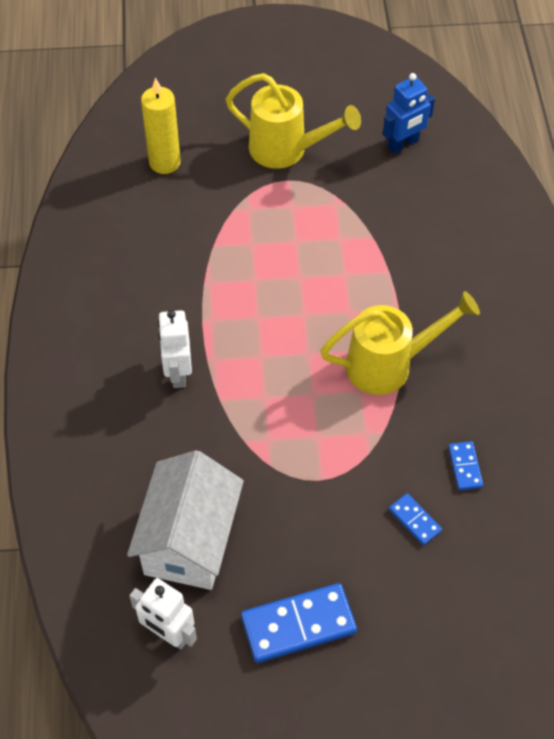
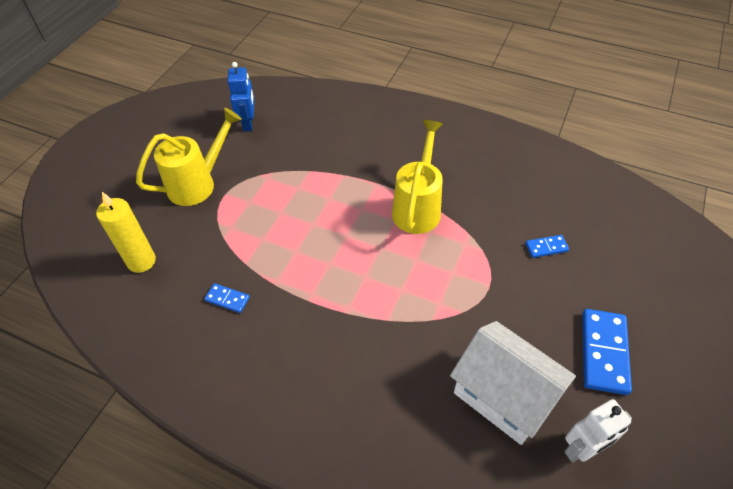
camera: 60 degrees left, 5 degrees down
white robot [158,310,192,388] -> none
blue domino [448,441,483,490] -> blue domino moved to [204,283,250,313]

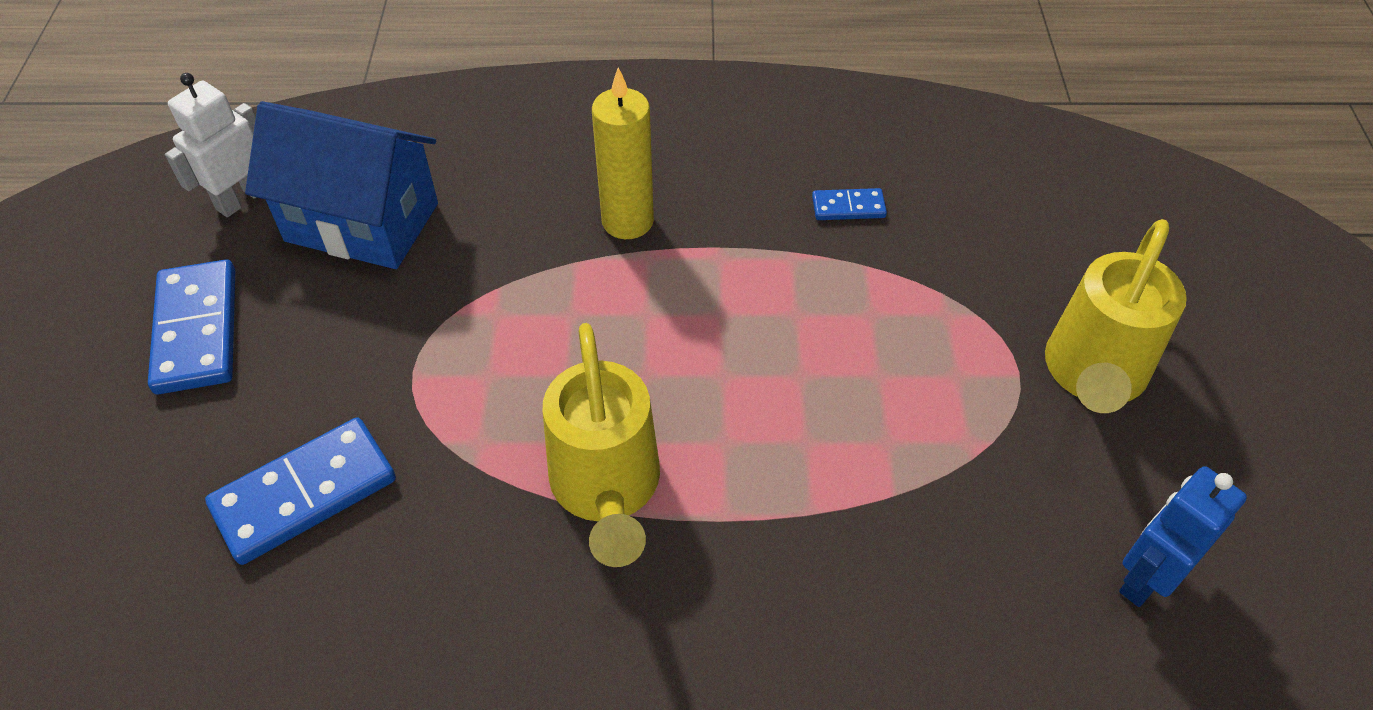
camera: 155 degrees right, 0 degrees up
yellow candle [96,192,156,273] -> yellow candle moved to [592,67,654,239]
blue robot [228,62,255,132] -> blue robot turned 75 degrees clockwise [1119,466,1247,607]
white house [450,321,576,445] -> blue house [245,101,438,269]
blue domino [526,235,569,258] -> blue domino [205,417,396,565], size x1.95

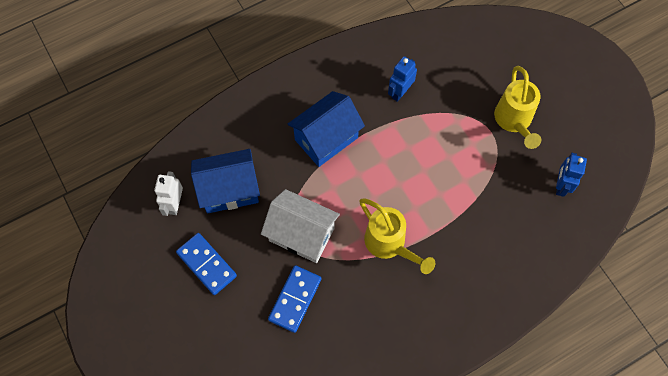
camera: 30 degrees left, 15 degrees up
yellow candle [592,67,654,239] -> blue house [288,91,365,167]
blue domino [812,188,887,220] -> blue robot [388,56,417,102]
none -> white house [261,189,340,263]

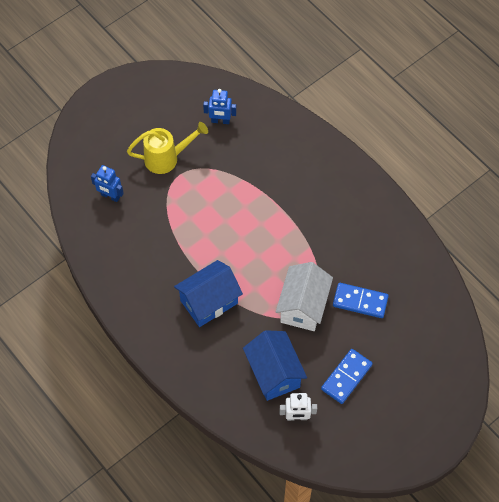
camera: 100 degrees left, 5 degrees down
blue house [288,91,365,167] -> blue house turned 75 degrees counterclockwise [174,260,243,327]
yellow watering can [359,198,435,274] -> none
blue robot [388,56,417,102] -> blue robot moved to [91,165,124,202]

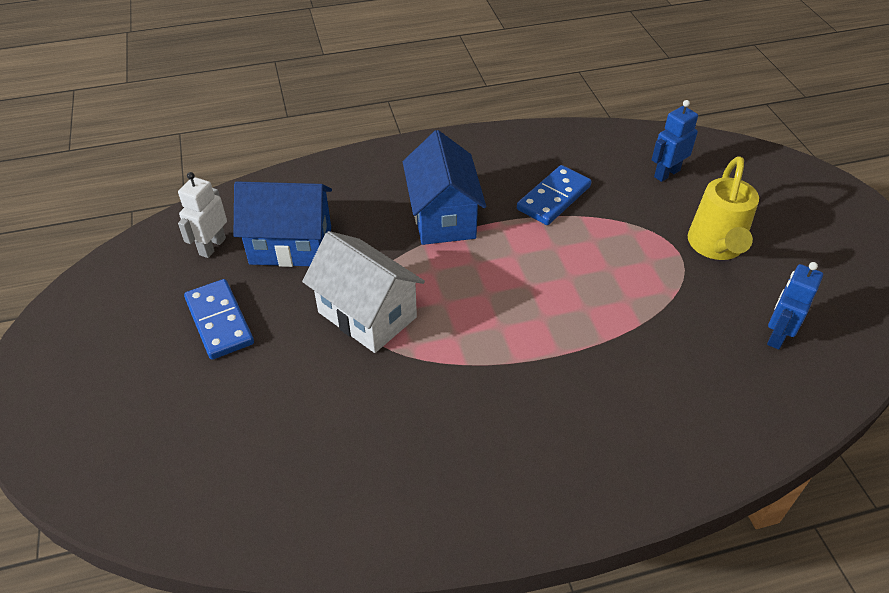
camera: 115 degrees right, 15 degrees down
blue domino [333,283,389,318] -> blue domino moved to [517,165,592,225]

